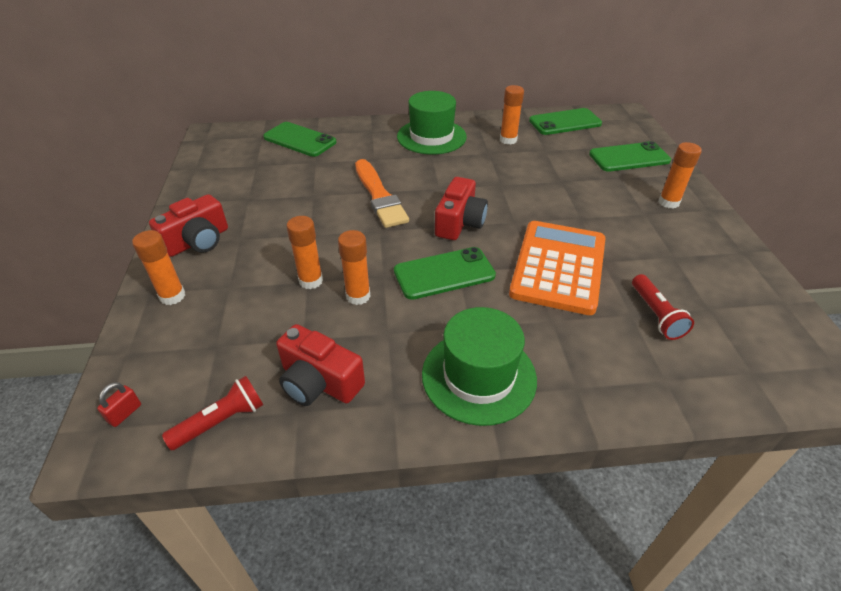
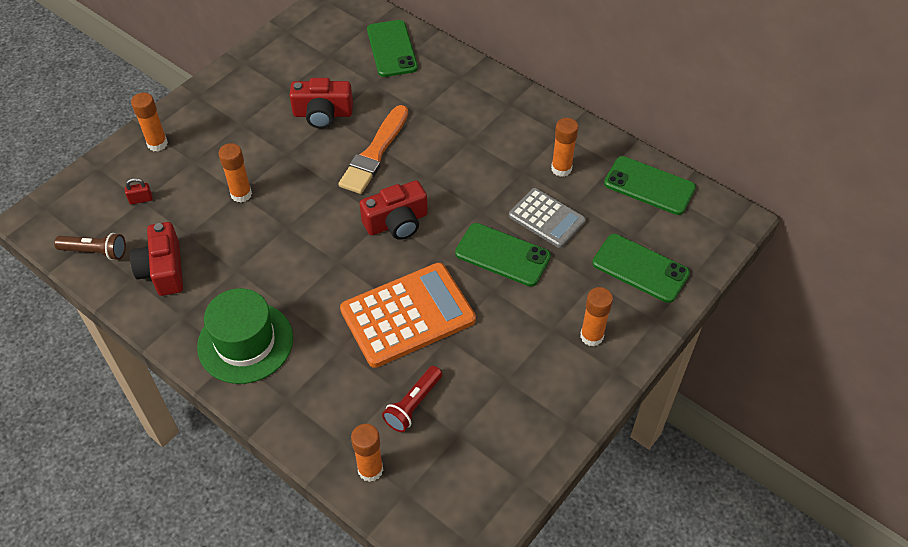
camera: 45 degrees right, 10 degrees up
red padlock [97,382,141,427] -> red padlock moved to [125,178,153,204]
red camera [149,194,228,257] -> red camera moved to [289,78,353,129]
red flashlight [162,376,263,450] -> brown flashlight [54,233,126,260]
orange glue stick [338,230,371,305] -> orange glue stick moved to [351,424,383,482]
green phone [394,247,496,300] -> green phone moved to [455,223,551,287]
green hat [397,91,467,154] -> none
none -> grey calculator [509,188,586,248]

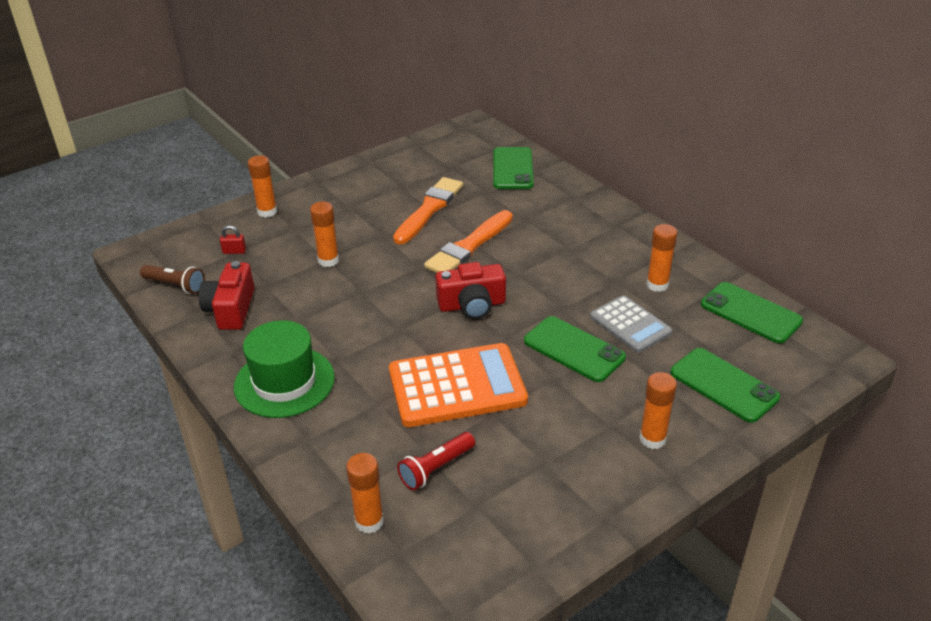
camera: 15 degrees right, 15 degrees down
red camera [289,78,353,129] -> orange brush [393,177,463,244]

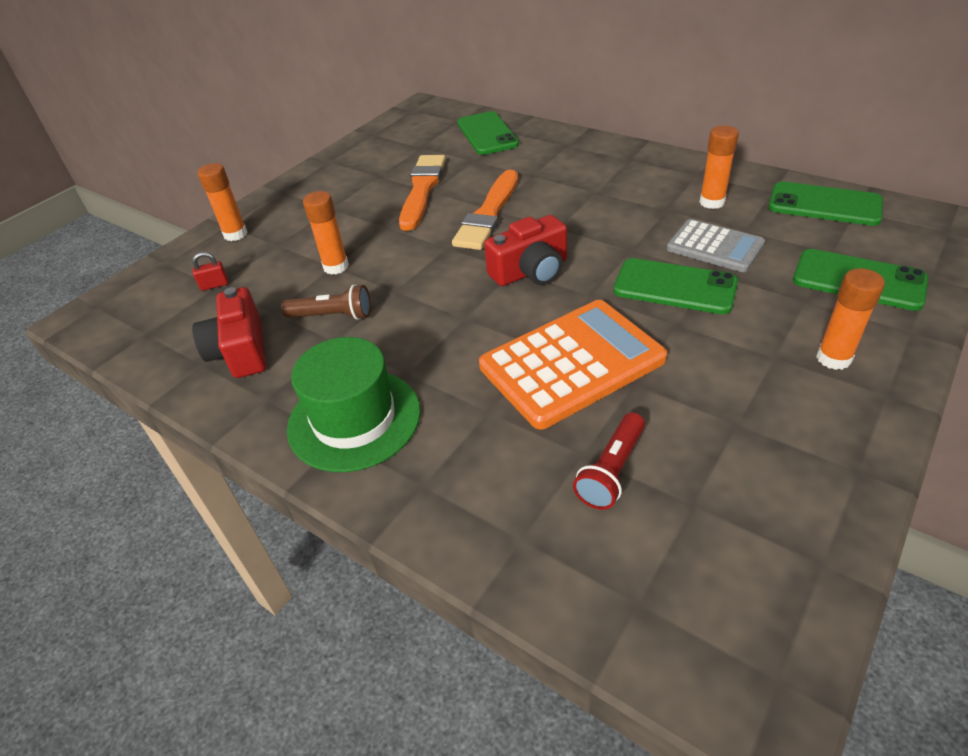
camera: 15 degrees left, 5 degrees up
brown flashlight [140,265,205,294] -> brown flashlight moved to [281,284,371,320]
orange glue stick [346,453,384,534] -> none

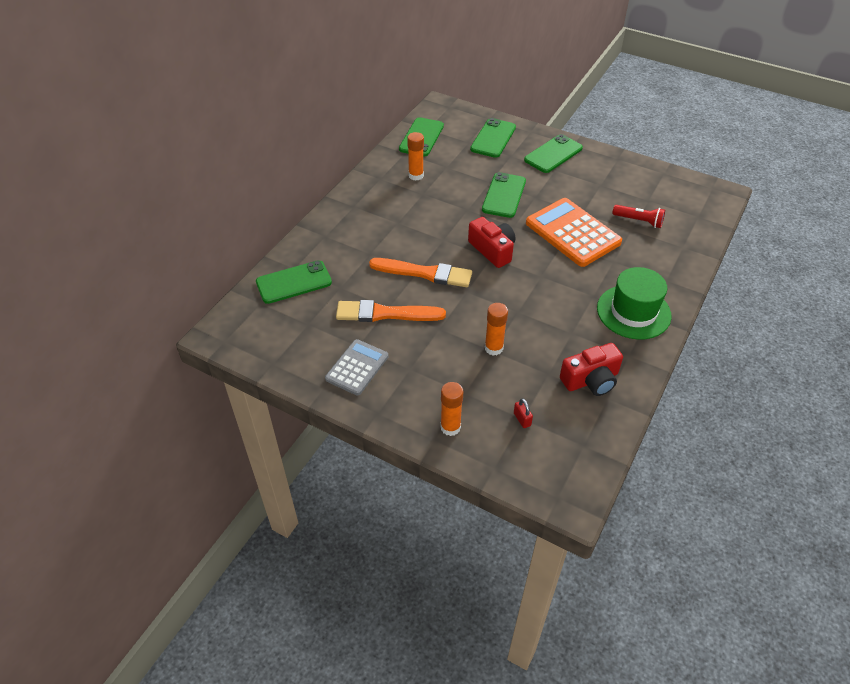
camera: 100 degrees left, 5 degrees up
brown flashlight [281,284,371,320] -> none
grey calculator [667,219,765,272] -> grey calculator moved to [325,339,388,396]
orange glue stick [816,268,885,370] -> green phone [524,134,583,173]

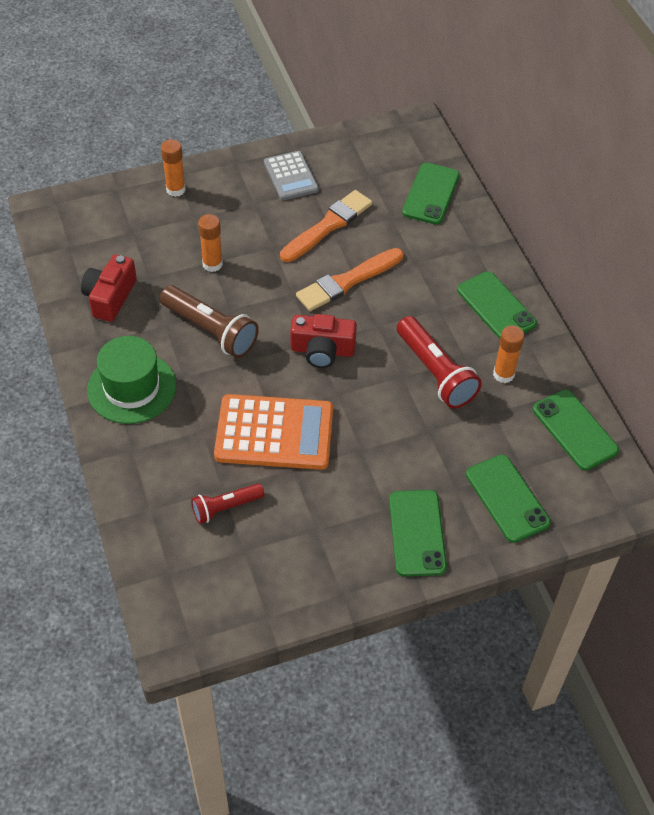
camera: 130 degrees right, 5 degrees up
green phone [482,172,526,218] -> green phone moved to [457,271,537,339]
red padlock [514,398,533,428] -> none
none -> brown flashlight [160,285,259,358]
none -> red flashlight [397,316,482,408]

